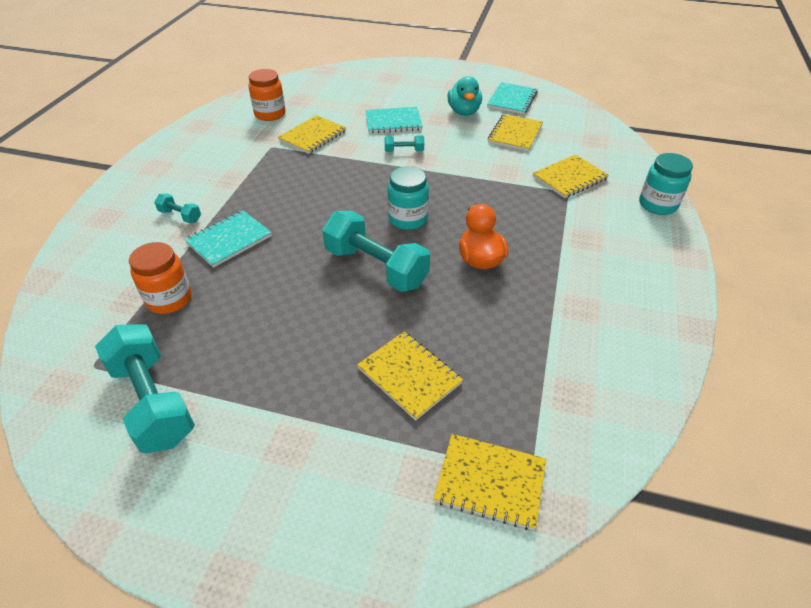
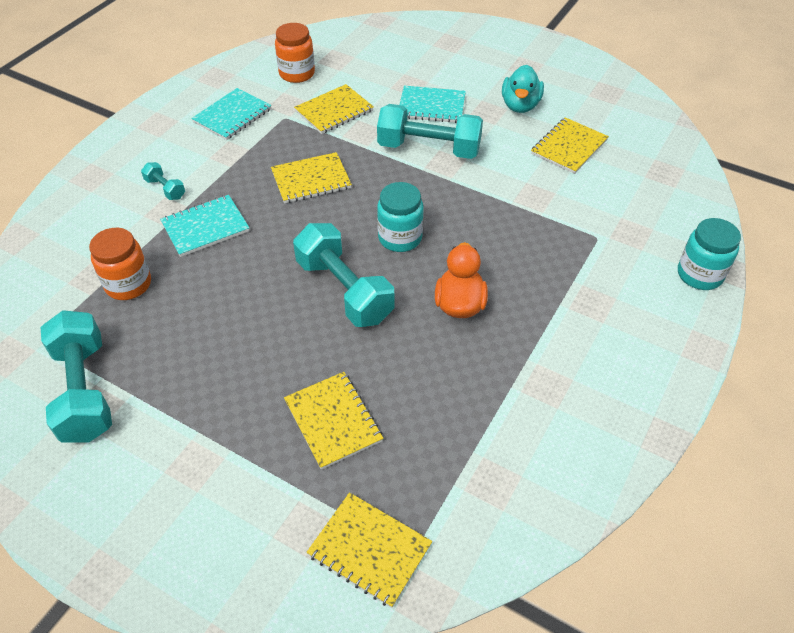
camera: 15 degrees right, 5 degrees up
turquoise dumbbell [384,135,424,152] -> turquoise dumbbell [377,104,483,159], size x2.16
turquoise notebook [487,82,538,114] -> turquoise notebook moved to [191,88,271,140]
yellow notebook [533,154,609,198] -> yellow notebook moved to [271,152,352,204]

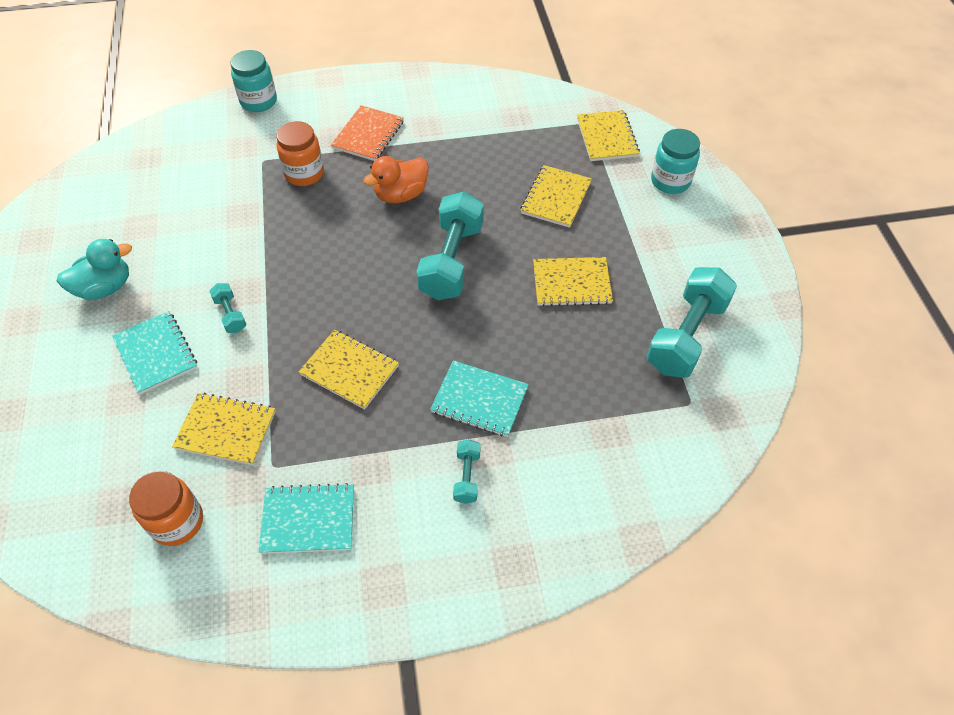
camera: 130 degrees left, 5 degrees up
orange jar [89,228,151,300] -> orange jar moved to [276,121,324,186]
turquoise dumbbell [377,104,483,159] -> turquoise dumbbell [209,283,247,333], size x0.46
turquoise jar [377,182,424,252] -> turquoise jar moved to [651,129,700,194]
yellow notebook [531,117,609,174] -> yellow notebook moved to [533,257,613,307]
none -> orange notebook [331,105,404,161]

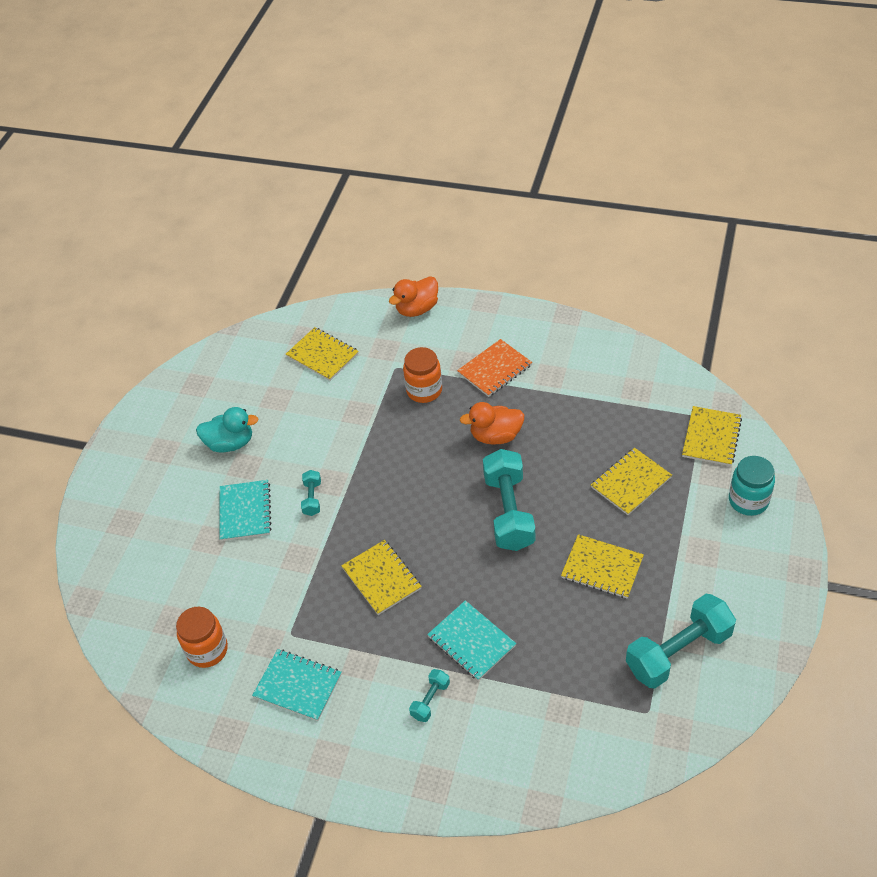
camera: 30 degrees right, 5 degrees down
yellow notebook [172,393,276,465] -> yellow notebook moved to [286,327,359,381]
turquoise jar [231,50,277,112] -> orange duck [389,276,438,317]
turquoise dumbbell [416,192,484,300] -> turquoise dumbbell turned 45 degrees counterclockwise [483,449,535,551]

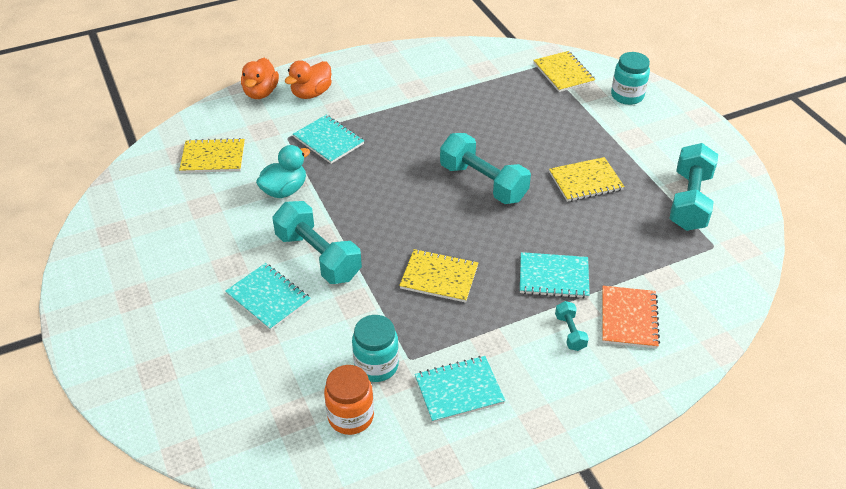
camera: 45 degrees left, 5 degrees down
turquoise duck [196,407,259,453] -> turquoise duck moved to [256,145,310,198]
turquoise dumbbell [301,470,321,516] -> turquoise dumbbell [272,201,362,284], size x2.16
orange jar [403,347,442,403] -> turquoise notebook [293,115,364,164]
orange notebook [457,339,532,397] -> orange notebook moved to [602,286,660,348]
orange duck [460,402,525,445] -> orange duck moved to [285,60,332,99]
yellow notebook [591,448,672,515] -> none
none -> turquoise jar [352,315,399,382]

